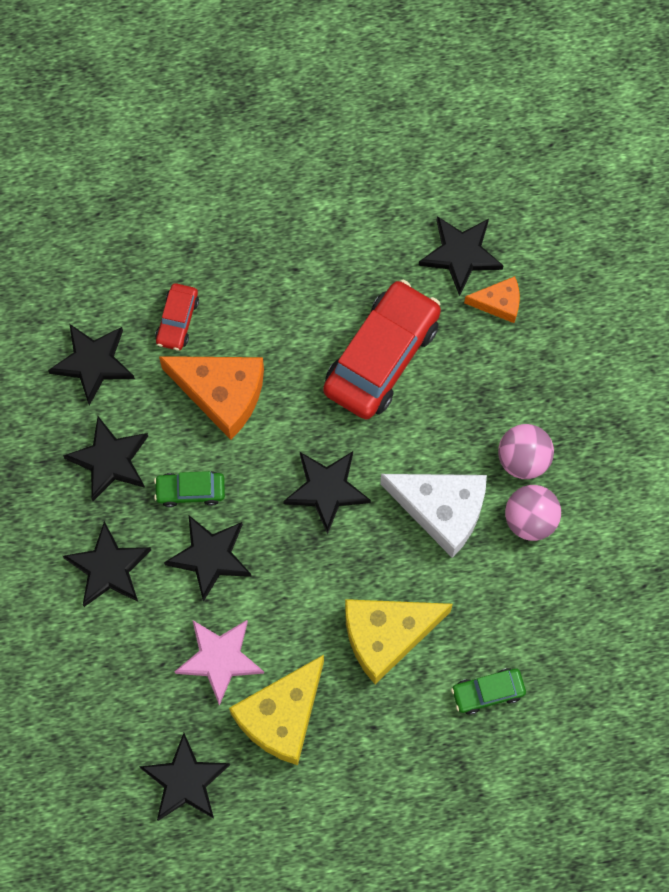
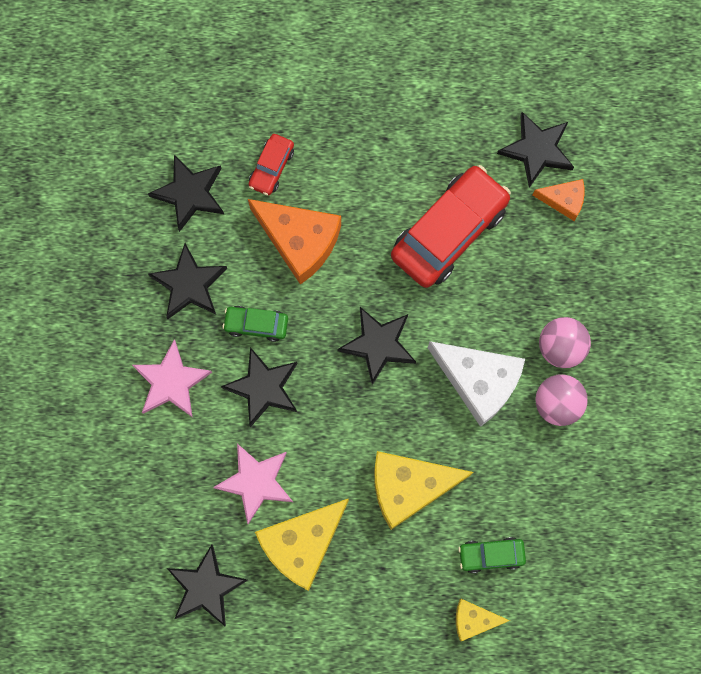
camera: 10 degrees right, 5 degrees up
black star [63,521,151,607] -> pink star [132,340,212,418]
none -> yellow cheese [456,599,510,641]

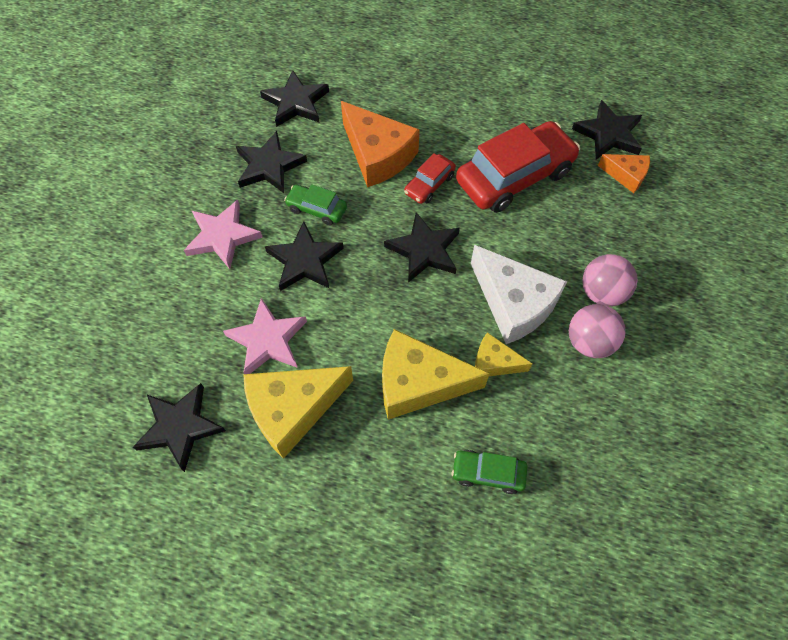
camera: 15 degrees right, 15 degrees down
red car [248,134,294,195] -> red car moved to [404,153,456,204]
yellow cheese [456,599,510,641] -> yellow cheese moved to [475,332,532,376]

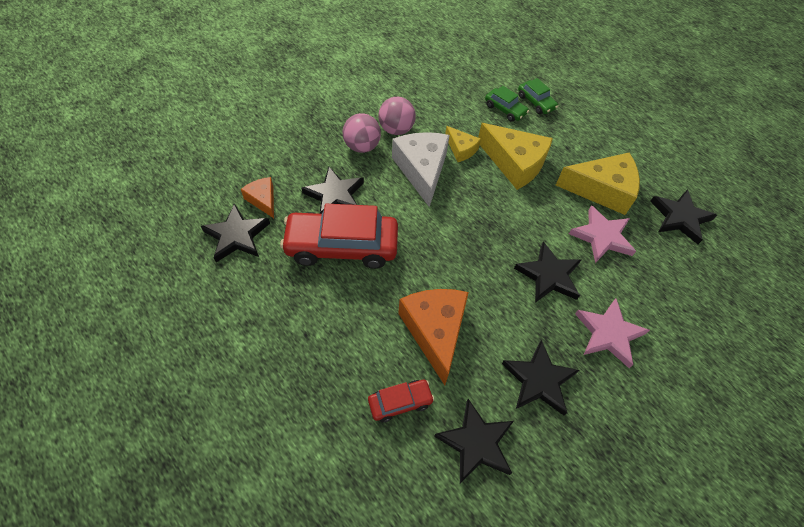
camera: 150 degrees left, 5 degrees down
green car [284,184,347,225] -> green car moved to [518,78,558,114]
black star [384,212,460,283] -> black star moved to [302,166,364,214]
red car [404,153,456,204] -> red car moved to [368,379,434,422]

